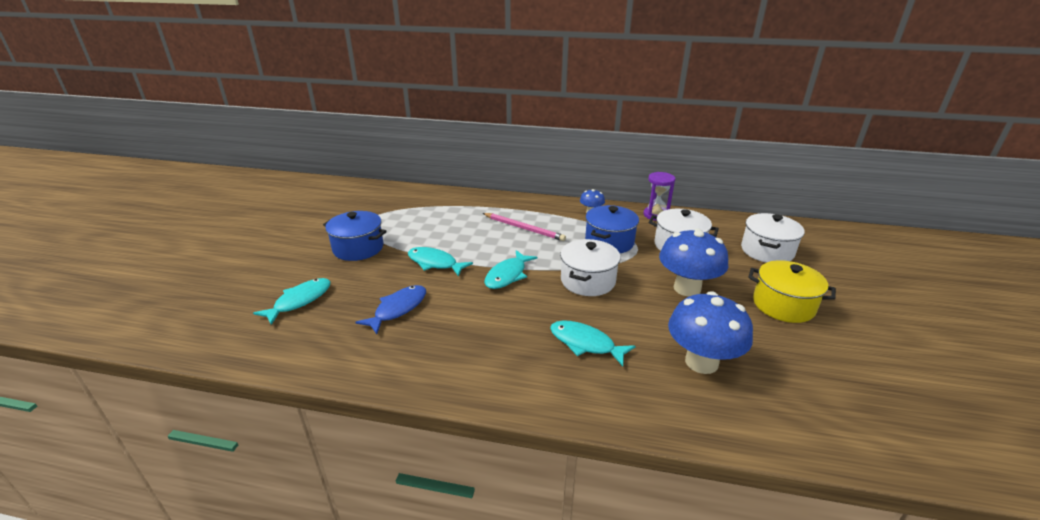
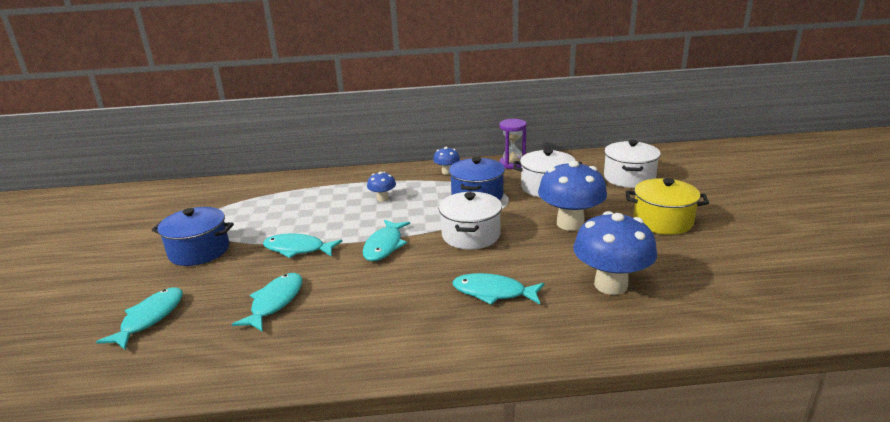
camera: 15 degrees left, 5 degrees down
blue fish [356,285,426,334] -> turquoise fish [232,273,302,332]
pink pencil [483,213,566,241] -> blue mushroom [367,172,396,202]

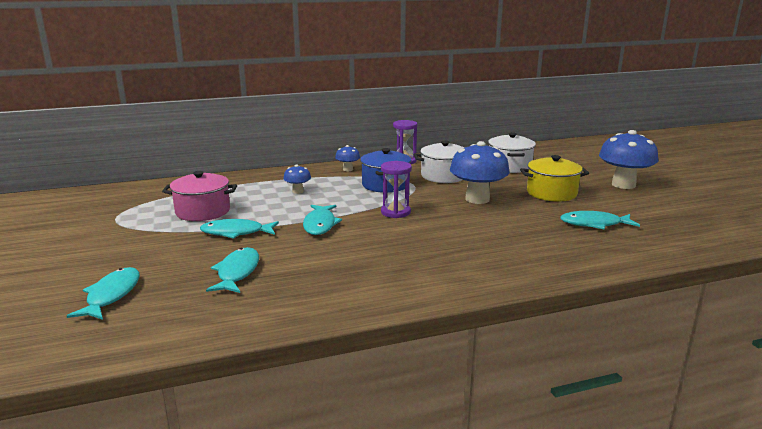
camera: 15 degrees left, 5 degrees down
blue pot [152,207,234,266] -> none
white pot [439,192,502,249] -> purple hourglass [381,161,412,218]
turquoise fish [453,273,544,305] -> turquoise fish moved to [560,211,640,229]
blue mushroom [573,211,657,295] -> blue mushroom moved to [599,130,658,189]
none -> pink pot [162,171,237,221]

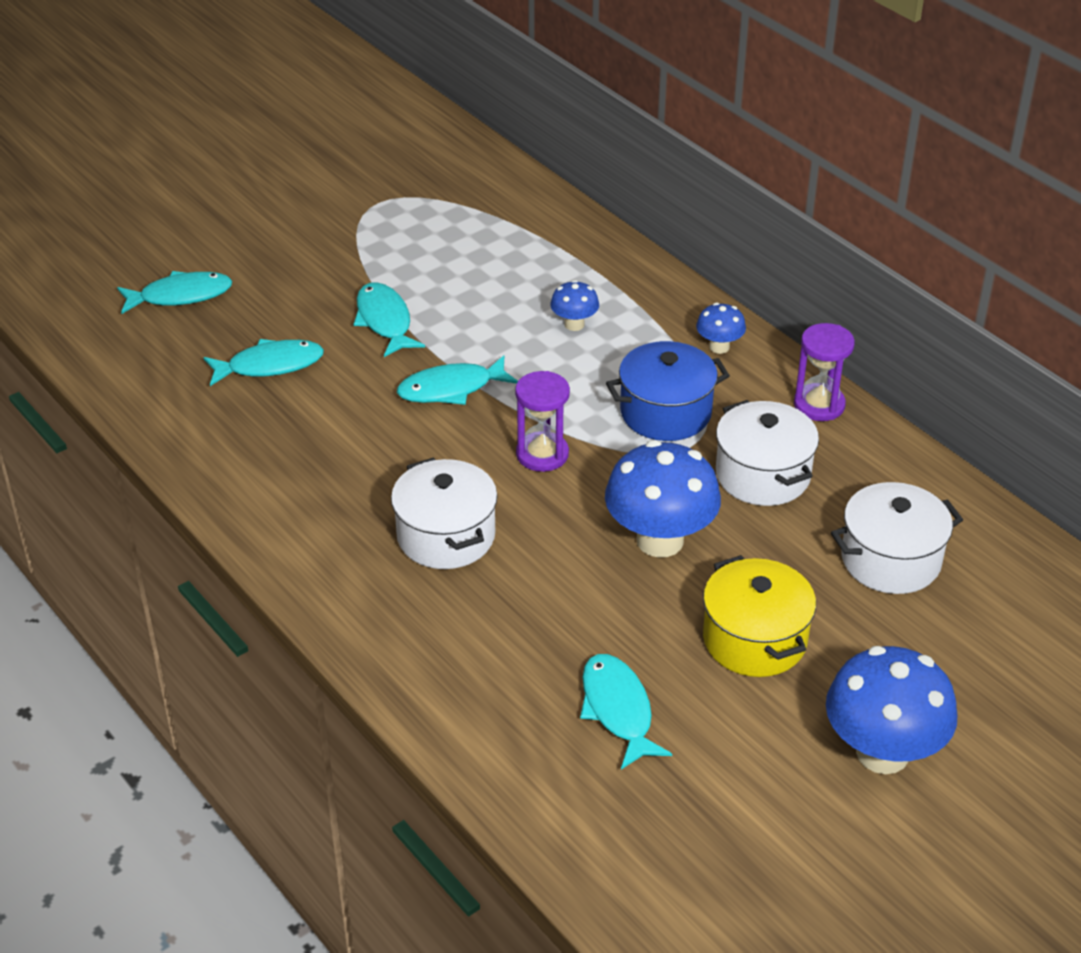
camera: 70 degrees right, 20 degrees up
pink pot [162,171,237,221] -> none
none -> white pot [391,457,498,569]

